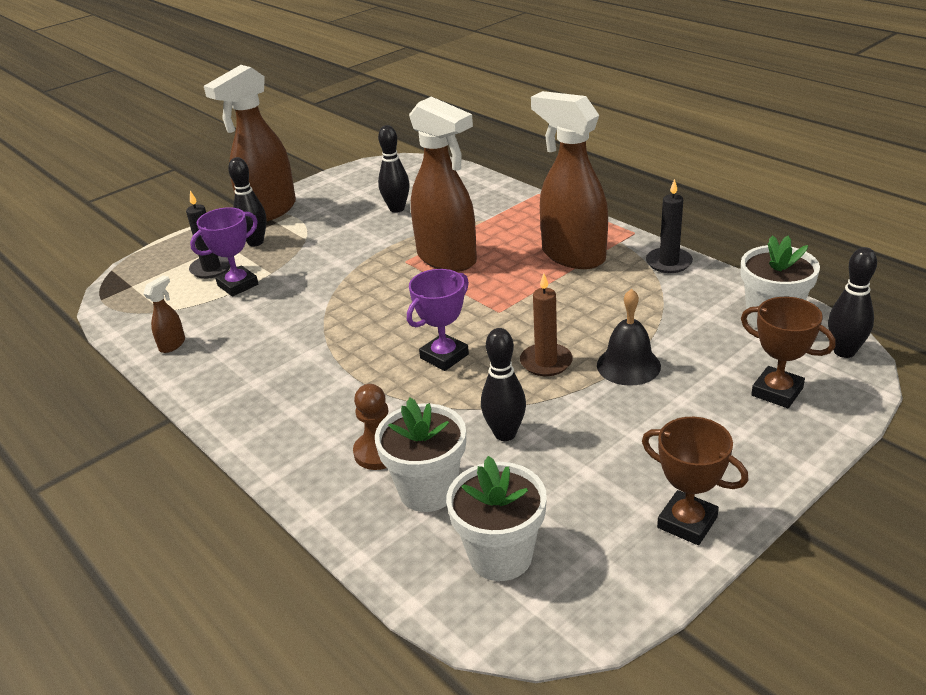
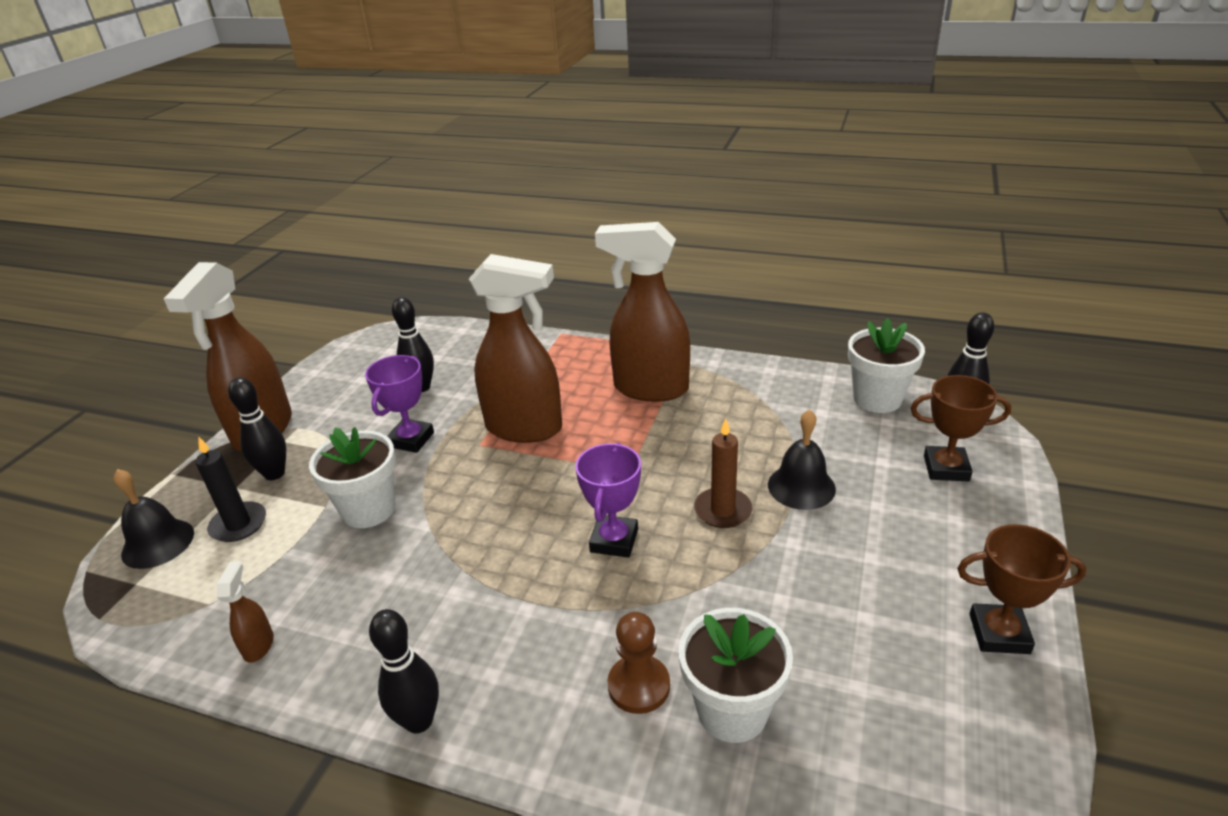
camera: 30 degrees left, 0 degrees up
purple trophy [190,207,258,297] -> purple trophy moved to [365,355,434,453]
white flower pot [446,456,547,581] -> white flower pot moved to [309,427,396,528]
black bowling pin [481,328,526,441] -> black bowling pin moved to [369,609,439,733]
black candle [646,179,693,273] -> none
none -> black bell [113,469,194,569]

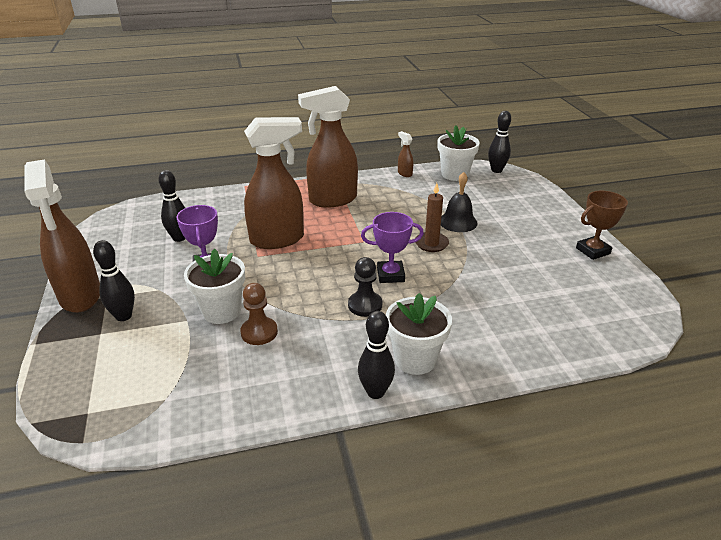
camera: 35 degrees left, 0 degrees up
black bell [113,469,194,569] -> none
black candle [195,436,266,542] -> none
brown spray bottle [217,561,274,663] -> brown spray bottle moved to [398,131,414,177]
purple trophy [575,443,641,558] -> purple trophy turned 75 degrees counterclockwise [361,212,424,283]
brown pawn [607,612,670,714] -> brown pawn moved to [240,283,278,345]
white flower pot [679,608,793,743] -> white flower pot moved to [386,293,452,375]
brown trophy [911,375,1011,481] -> none
none -> black pawn [348,257,382,317]

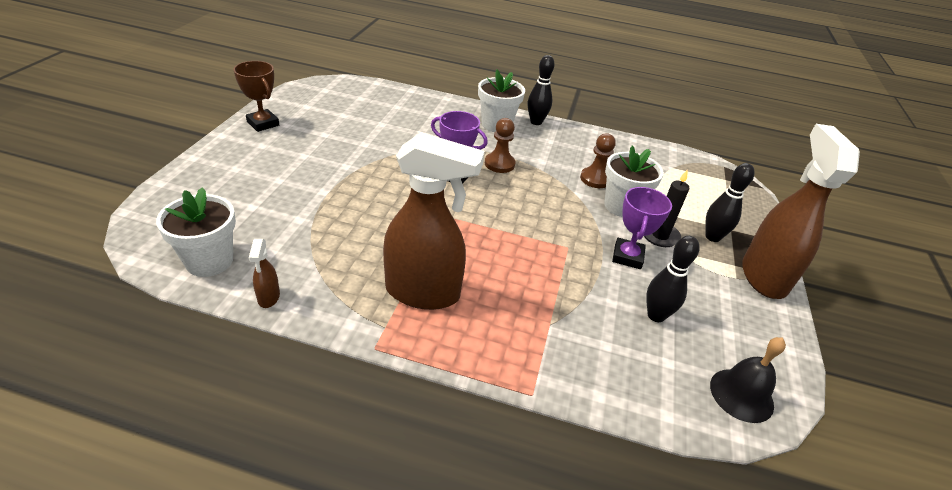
camera: 155 degrees left, 5 degrees up
brown spray bottle [244,117,304,249] -> none
black pawn [348,257,382,317] -> brown pawn [485,118,516,173]
brown candle [415,183,449,252] -> none
black bell [441,172,478,232] -> black bell moved to [710,337,786,423]
black bowling pin [488,111,511,173] -> none
brown trophy [576,191,628,260] -> brown trophy turned 45 degrees clockwise [233,61,279,132]
none -> black candle [644,170,689,247]

